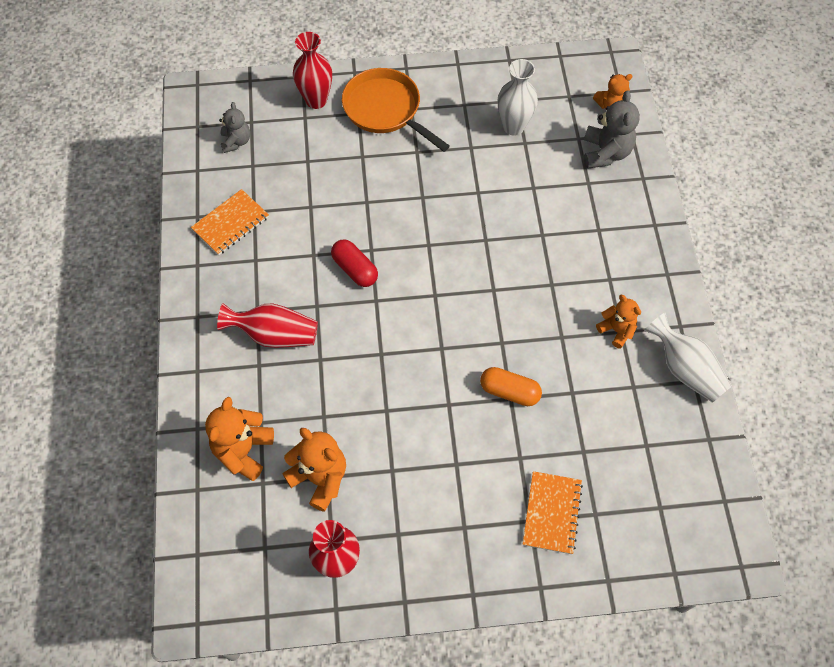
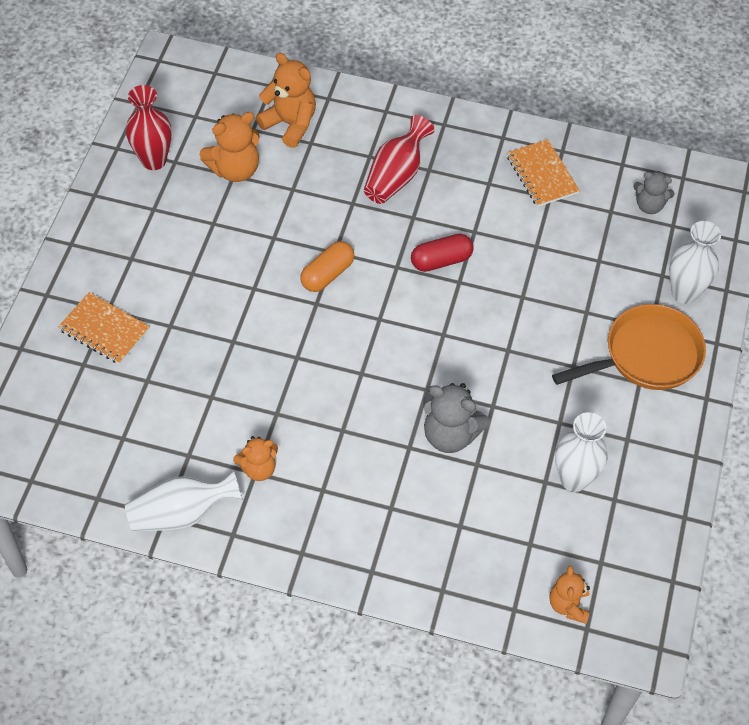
camera: 110 degrees right, 5 degrees down
red vase [293,32,332,109] -> white vase [669,221,721,304]
orange capsule [480,367,542,406] -> orange capsule moved to [301,241,354,292]
grey teddy bear [584,90,640,169] -> grey teddy bear moved to [423,383,491,453]

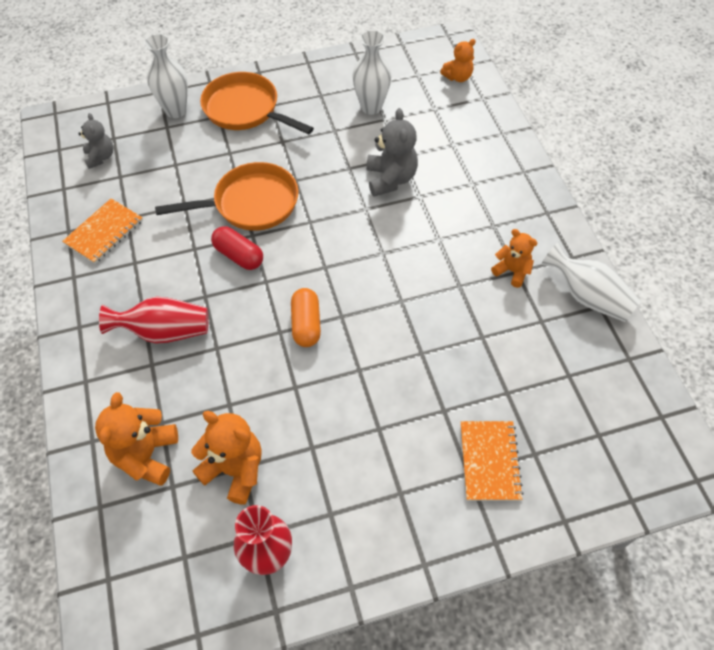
camera: 120 degrees left, 0 degrees up
orange capsule [301,241,354,292] -> orange capsule turned 75 degrees clockwise [291,288,321,347]
none -> orange pan [155,162,298,231]

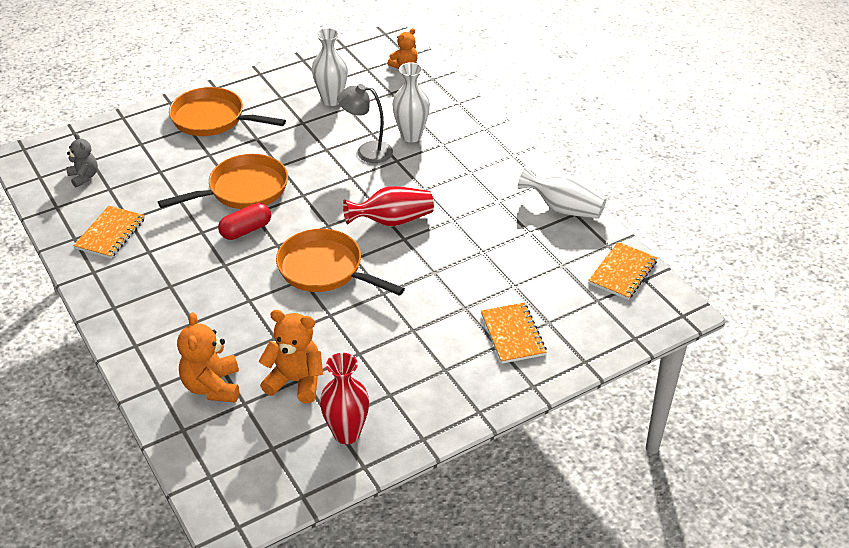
camera: 15 degrees left, 15 degrees down
red vase [99,297,209,344] -> red vase moved to [343,186,434,227]
white vase [144,34,188,118] -> white vase moved to [392,62,430,142]
red capsule [211,226,263,270] -> red capsule turned 60 degrees counterclockwise [218,203,271,240]
orange capsule [291,288,321,347] -> orange pan [276,229,405,296]
grey teddy bear [366,108,418,197] -> grey lamp [337,84,393,163]
orange teddy bear [491,229,537,288] -> none
none -> orange notebook [588,242,657,300]

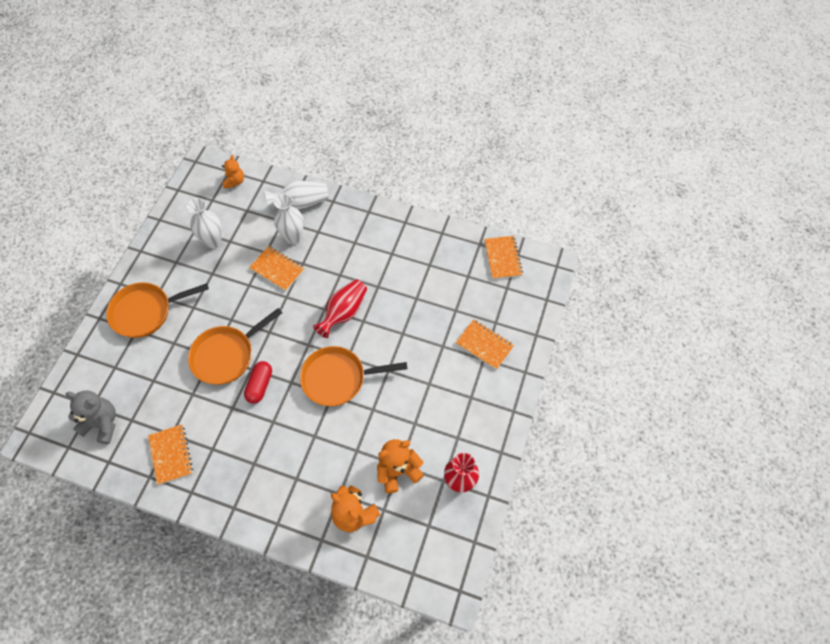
camera: 40 degrees left, 20 degrees up
grey teddy bear [66,133,98,187] -> grey teddy bear [66,390,116,444], size x1.57
orange pan [158,154,288,209] -> orange pan turned 150 degrees counterclockwise [188,308,282,385]
grey lamp [337,84,393,163] -> orange notebook [249,246,305,291]
white vase [518,166,607,219] -> white vase moved to [265,181,328,209]

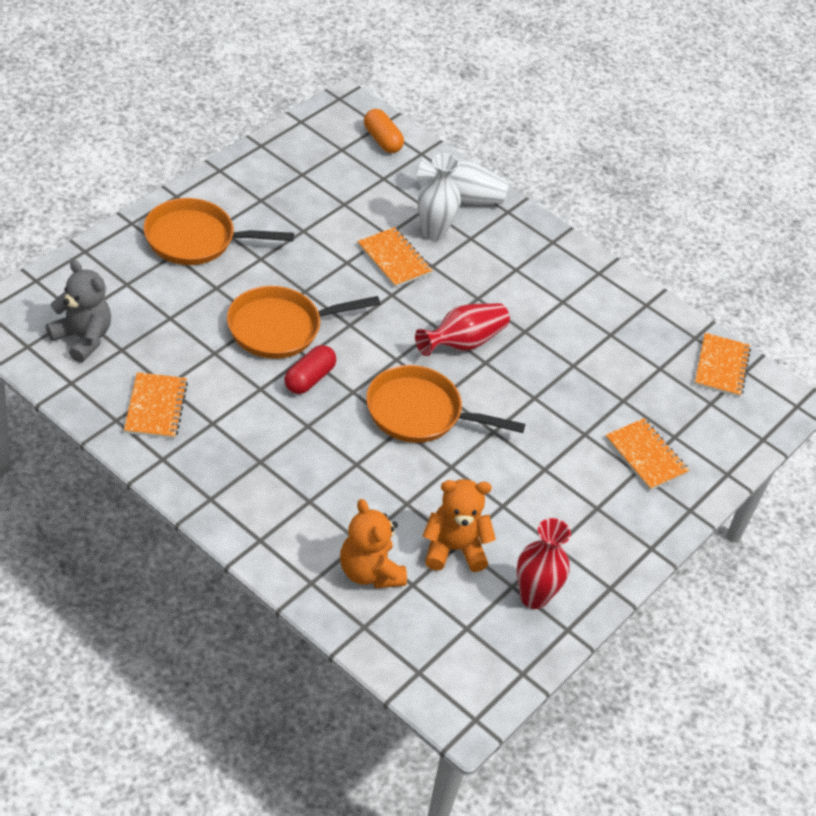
camera: 15 degrees right, 15 degrees down
white vase [187,198,222,249] -> none
orange teddy bear [222,155,244,188] -> orange capsule [364,109,404,153]

